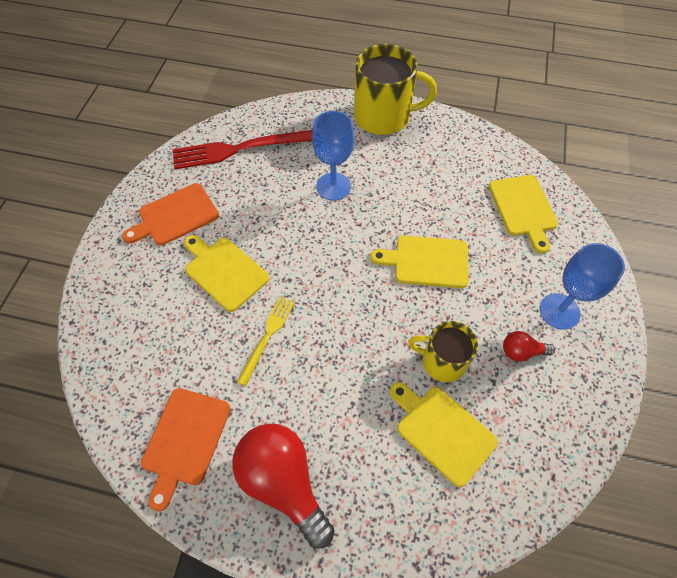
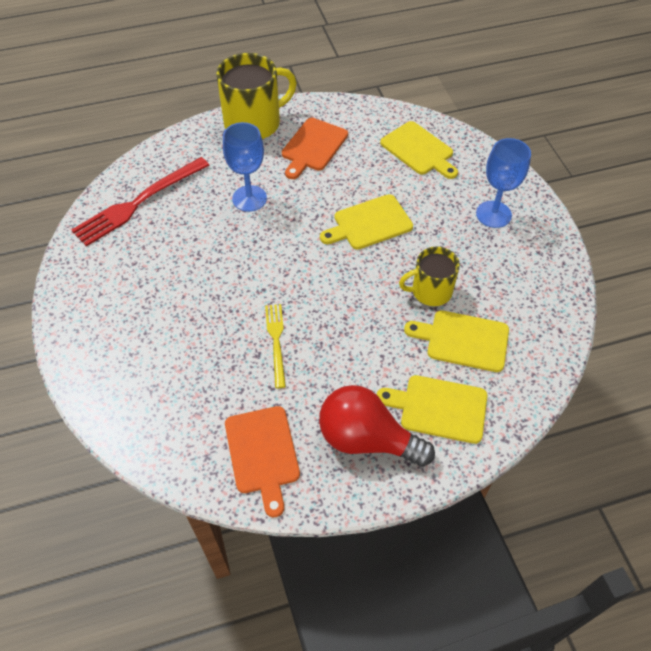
camera: 30 degrees left, 5 degrees down
orange cutting board [122,183,219,246] -> orange cutting board moved to [282,118,348,179]
yellow cutting board [184,235,269,312] -> yellow cutting board moved to [377,375,487,444]
red light bulb [503,331,555,362] -> none

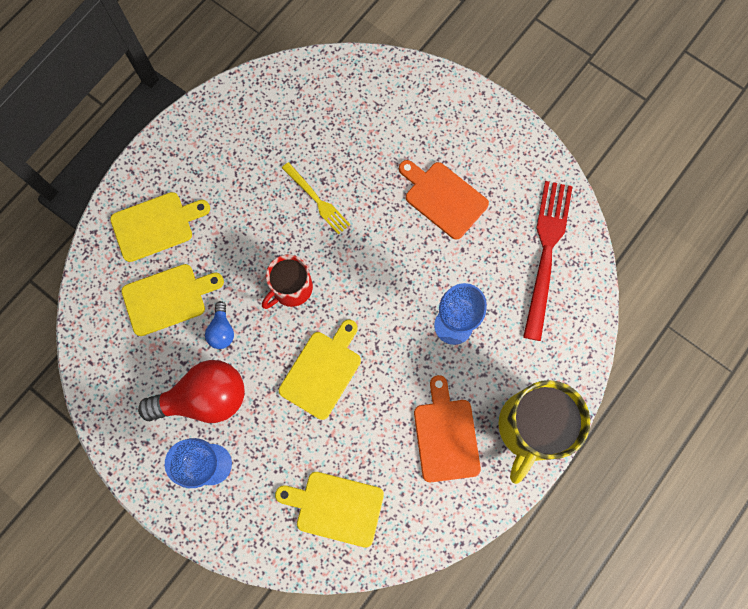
camera: 145 degrees right, 20 degrees up
orange cutting board [225,406,300,517] -> orange cutting board moved to [399,160,489,240]
red light bulb [319,385,435,467] -> red light bulb moved to [138,360,245,423]
yellow mug [399,246,460,306] -> blue light bulb [205,301,234,349]
none -> red mug [262,254,313,309]

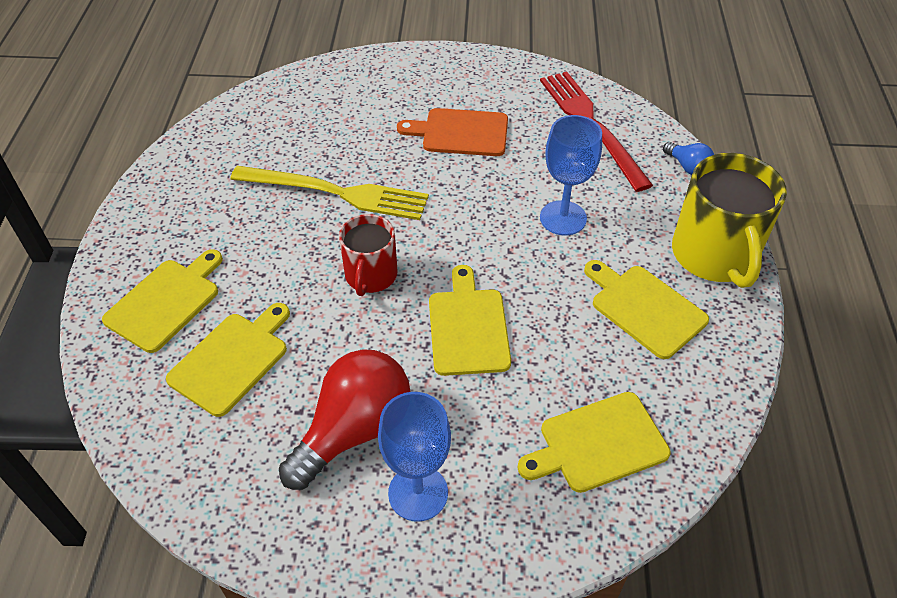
camera: 35 degrees left, 25 degrees down
blue light bulb [205,301,234,349] -> blue light bulb moved to [663,142,714,175]
yellow fork [282,162,350,235] -> yellow fork [230,166,429,220], size x1.78
orange cutting board [414,375,481,482] -> yellow cutting board [584,260,709,359]

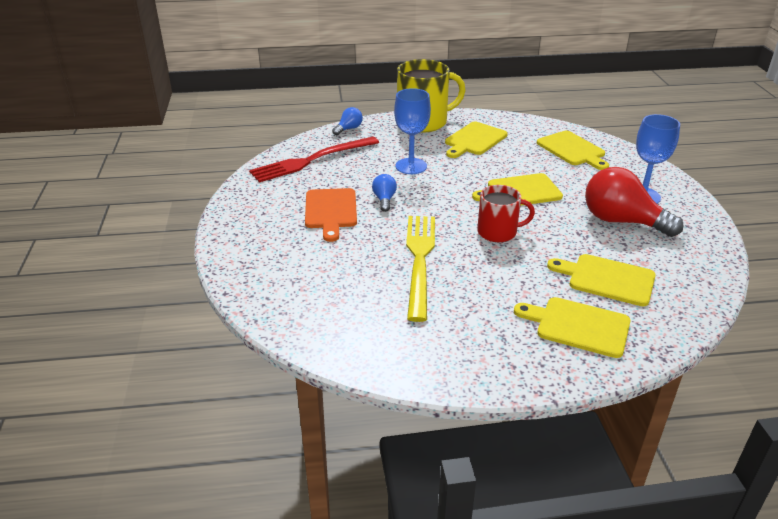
camera: 100 degrees left, 15 degrees down
none -> blue light bulb [372,174,397,212]

